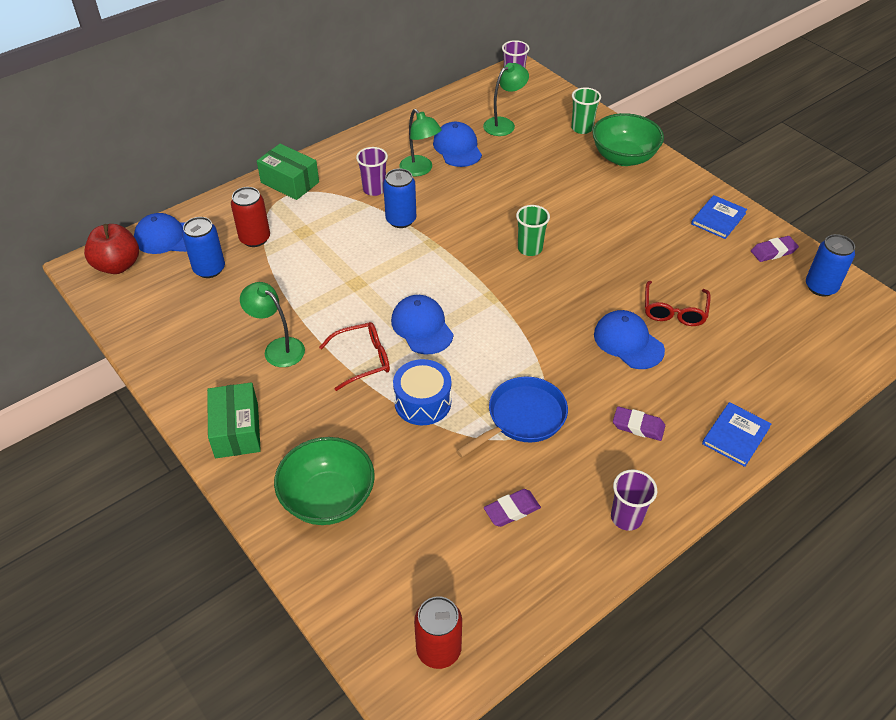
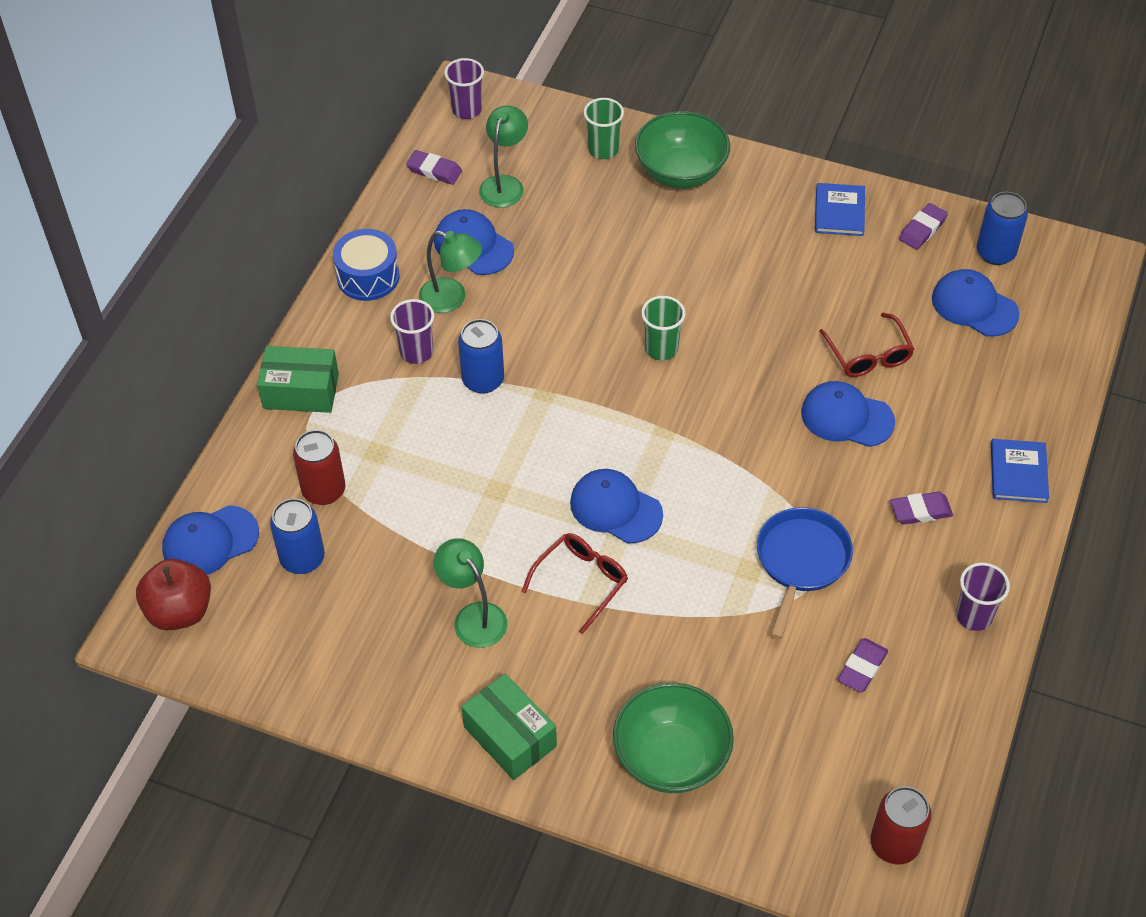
camera: 30 degrees left, 5 degrees up
green lamp [240,282,305,367] -> green lamp turned 45 degrees clockwise [434,538,507,648]
blue drum [393,359,451,425] -> blue drum moved to [333,229,400,301]
none -> purple eraser [406,150,462,185]
none -> blue cap [932,269,1019,337]

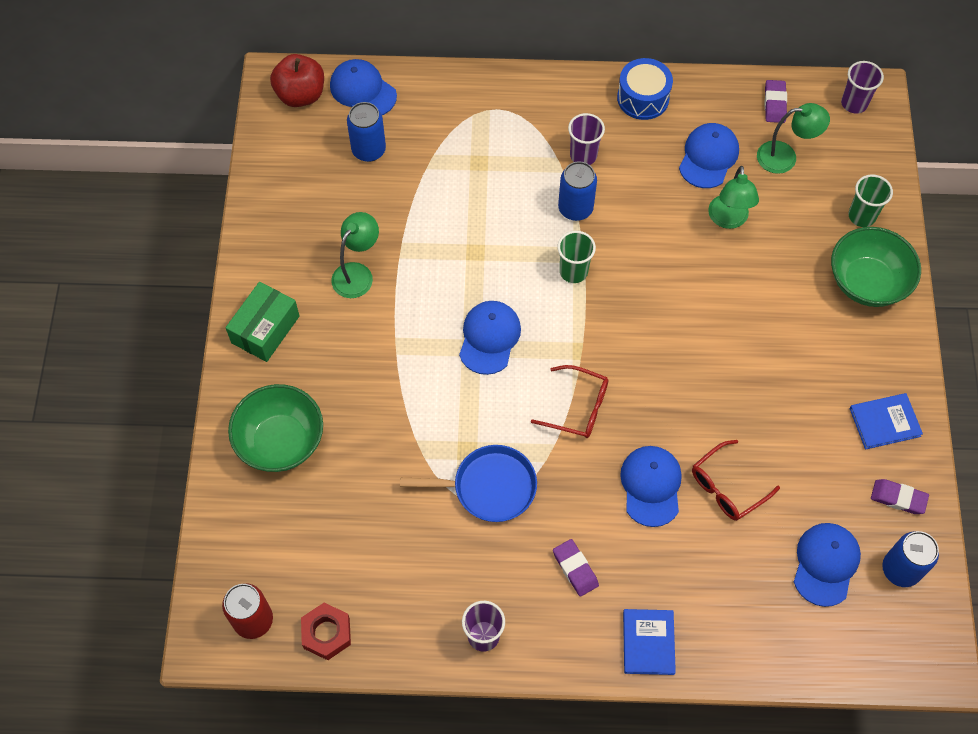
camera: 70 degrees right, 10 degrees up
green box [257,346,339,413] -> none
red can [293,430,346,505] -> none
green lamp [419,231,482,313] -> green lamp moved to [708,166,759,229]
red glasses [521,533,628,634] -> red glasses moved to [531,365,608,438]
green cup [641,296,686,360] -> green cup moved to [557,231,596,283]
purple eraser [837,638,888,693] -> none
blue book [991,439,1049,503] -> blue book turned 75 degrees counterclockwise [623,609,676,675]
none -> red nut [301,603,351,660]

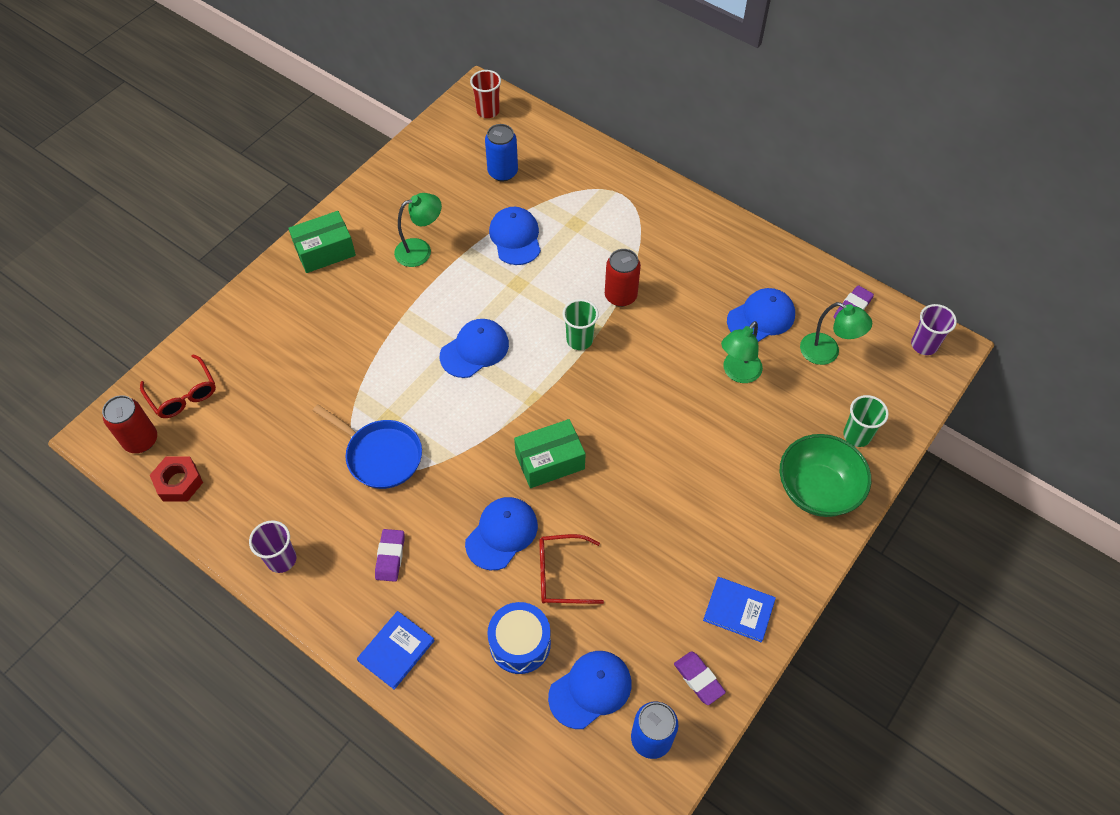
camera: 35 degrees right, 5 degrees down
green bowl [228,384,323,472] -> none
red apple [270,54,324,107] -> red cup [470,70,501,118]
blue cap [330,59,397,115] -> blue cap moved to [489,207,541,265]
red glasses [531,365,608,438] -> red glasses moved to [140,354,216,418]
blue can [558,161,597,221] -> red can [605,249,641,307]
purple cup [568,113,605,165] -> none
blue drum [617,58,673,120] -> blue drum moved to [487,602,551,674]
none -> green box [514,419,585,488]

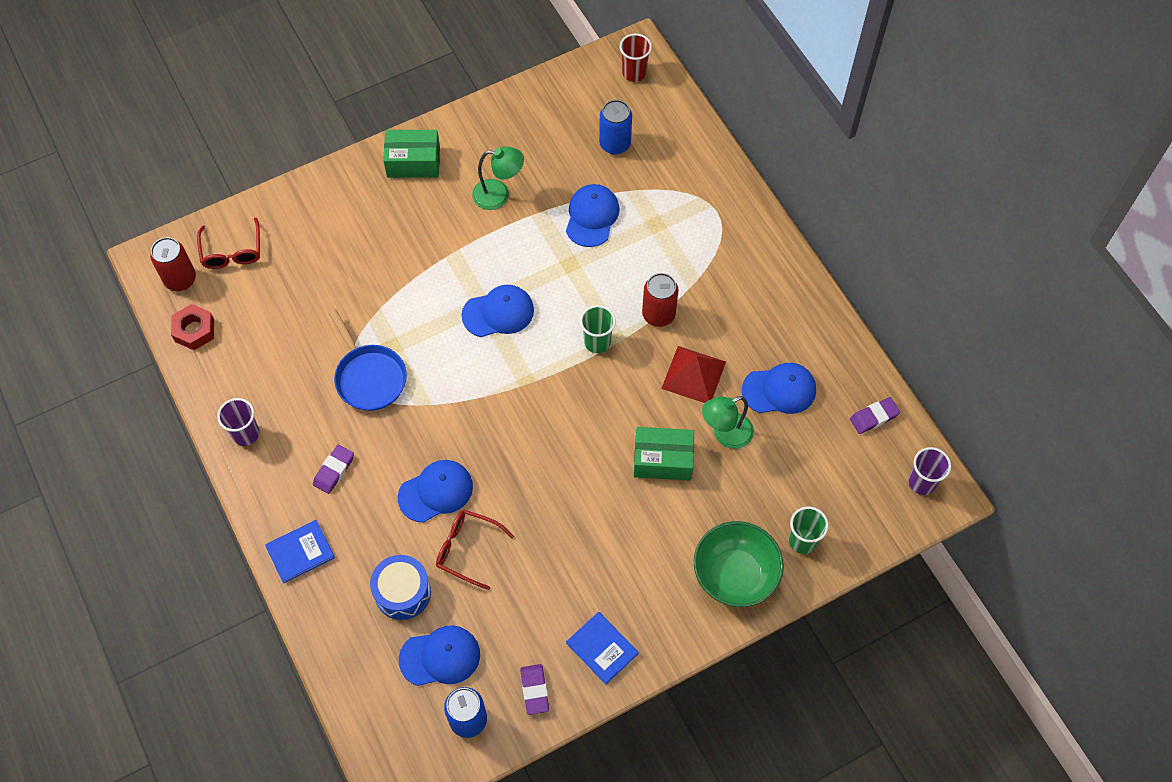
camera: 25 degrees right, 5 degrees up
green box [514,419,585,488] -> green box moved to [634,427,694,480]
green lamp [800,302,872,365] -> none
none -> red pyramid [661,346,726,403]

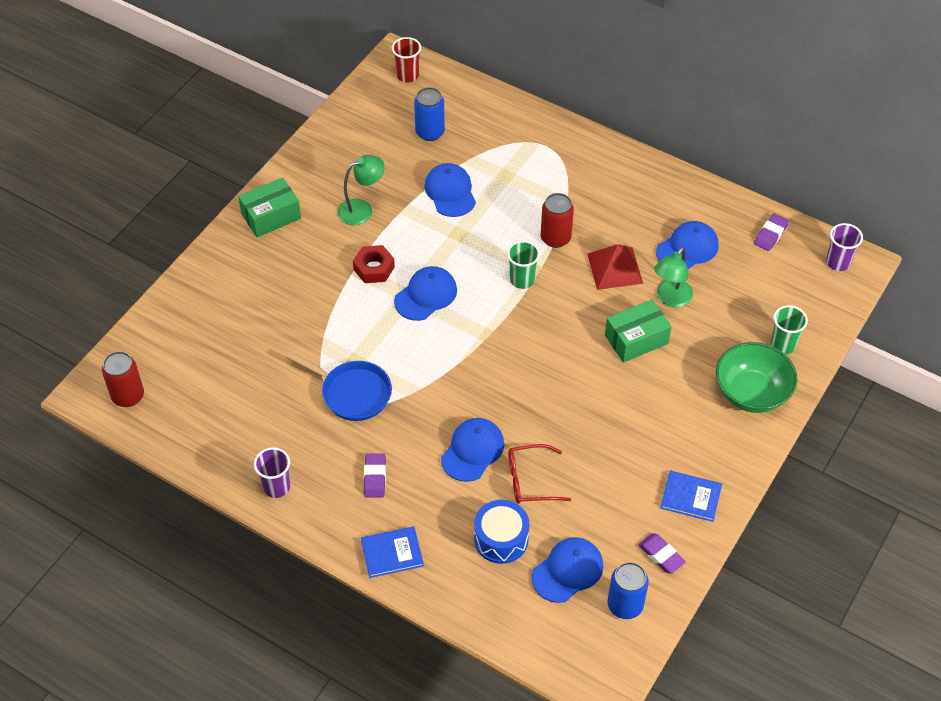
camera: 30 degrees left, 10 degrees down
red nut [171,304,214,350] -> red nut moved to [353,245,395,283]
red glasses [197,218,260,269] -> none
blue book [265,520,335,584] -> blue book turned 45 degrees clockwise [361,526,424,578]

